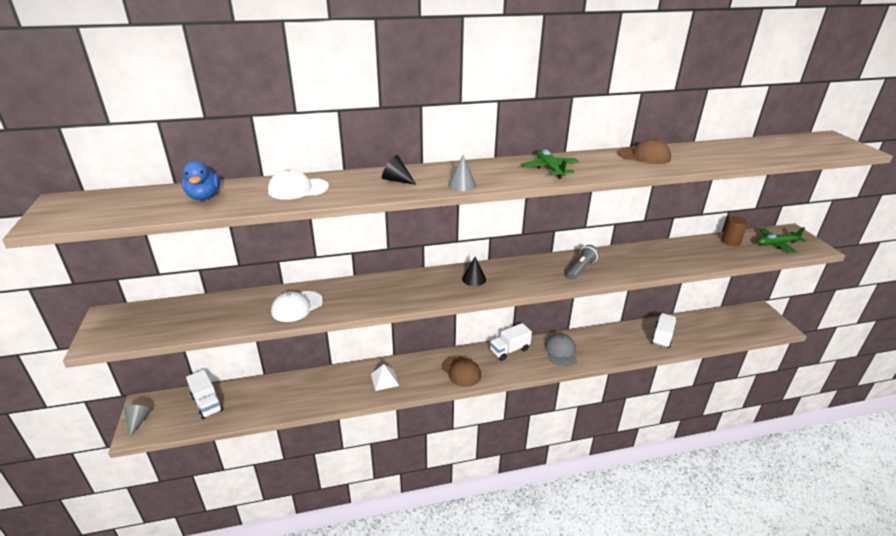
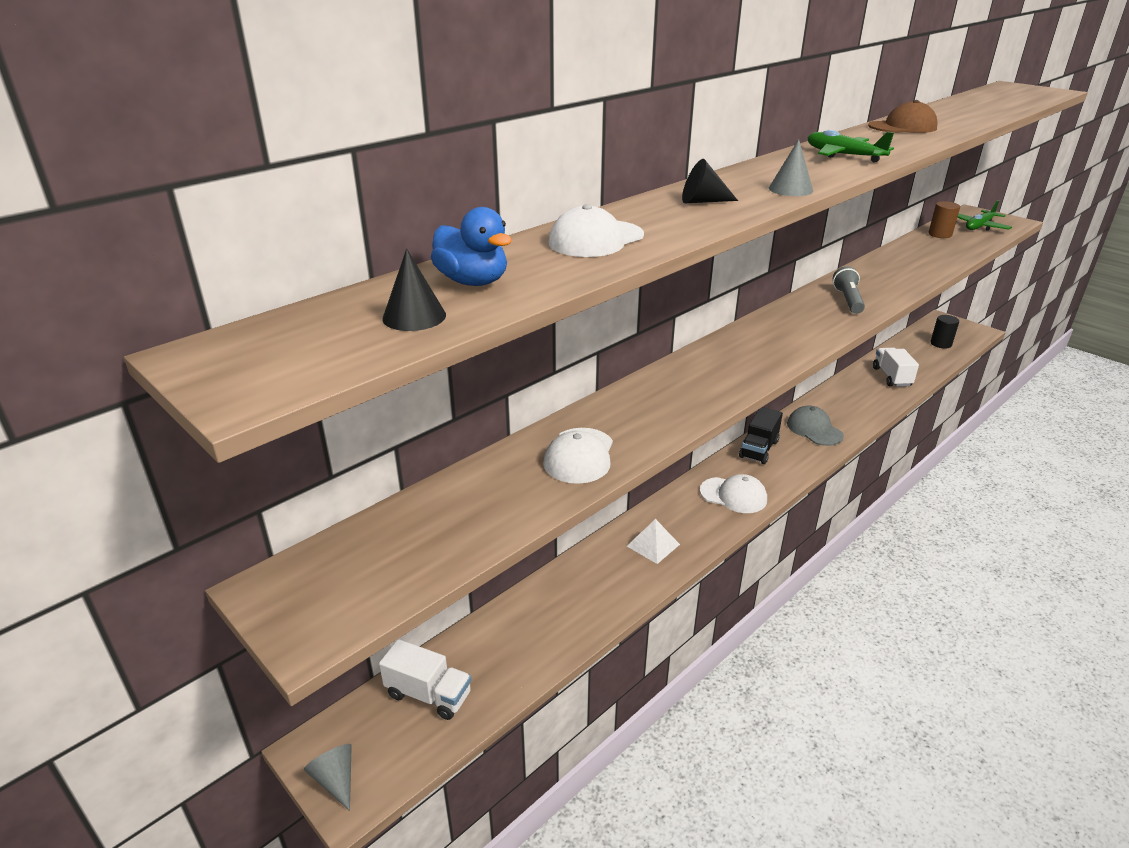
camera: 30 degrees left, 0 degrees up
brown cap [442,356,481,387] -> white cap [700,474,767,513]
black cone [462,256,486,286] -> black cone moved to [382,249,446,331]
white truck [490,323,532,361] -> black truck [739,407,783,464]
none -> black cylinder [931,315,959,349]

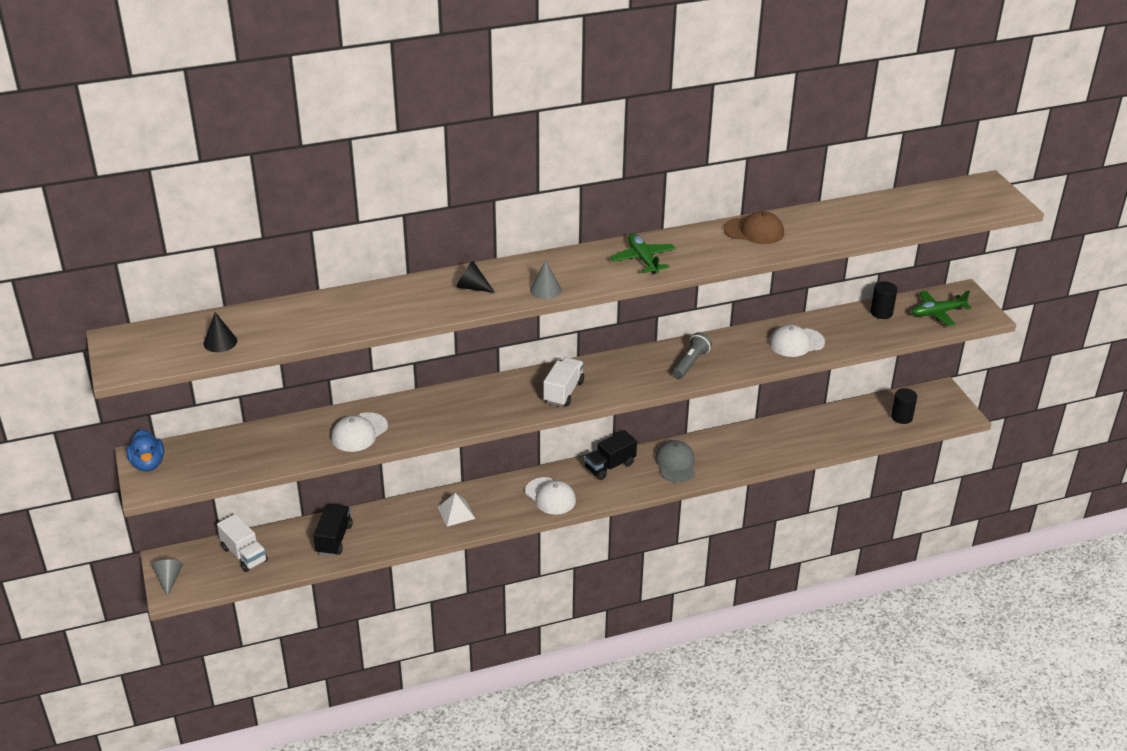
camera: 25 degrees right, 5 degrees up
blue duck [431,207,512,286] -> blue duck moved to [126,430,164,472]
white cap [549,204,644,257] -> white cap moved to [769,324,825,357]
white truck [873,348,919,387] -> white truck moved to [543,357,584,407]
brown cylinder [929,201,960,238] -> black cylinder [870,281,897,319]
none -> black truck [313,504,353,556]

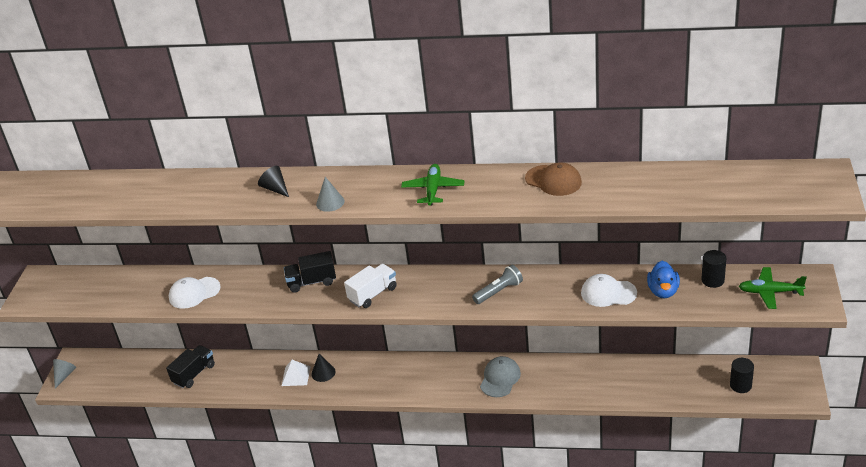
camera: 30 degrees right, 0 degrees up
blue duck [126,430,164,472] -> blue duck moved to [647,261,680,299]
black cone [203,312,237,352] -> black cone moved to [311,354,336,382]
white truck [217,514,268,572] -> none
white cap [525,477,576,515] -> none
black truck [584,430,637,480] -> black truck moved to [284,251,336,293]

